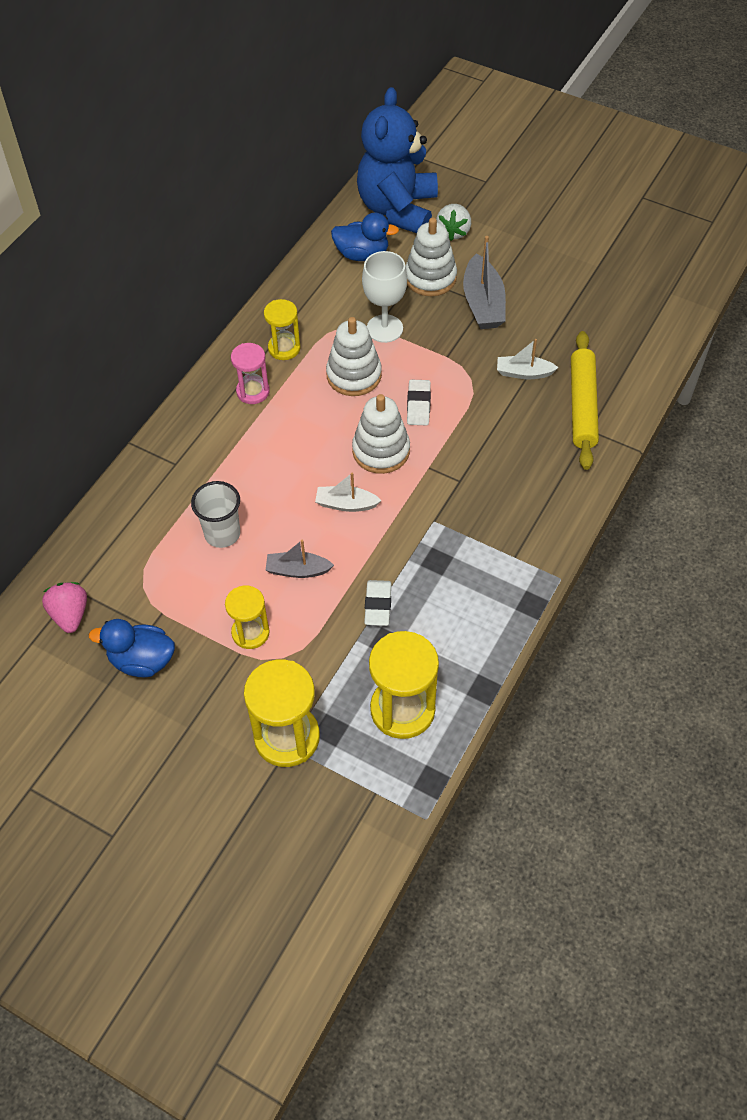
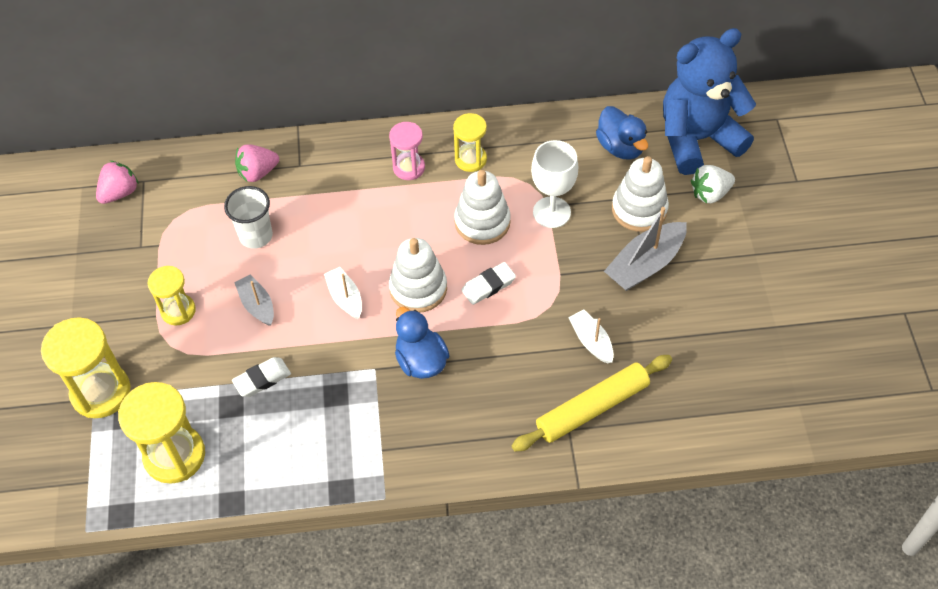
camera: 55 degrees right, 0 degrees up
blue duck [89,619,175,677] -> blue duck moved to [395,307,450,379]
none -> pink strawberry [235,144,279,182]

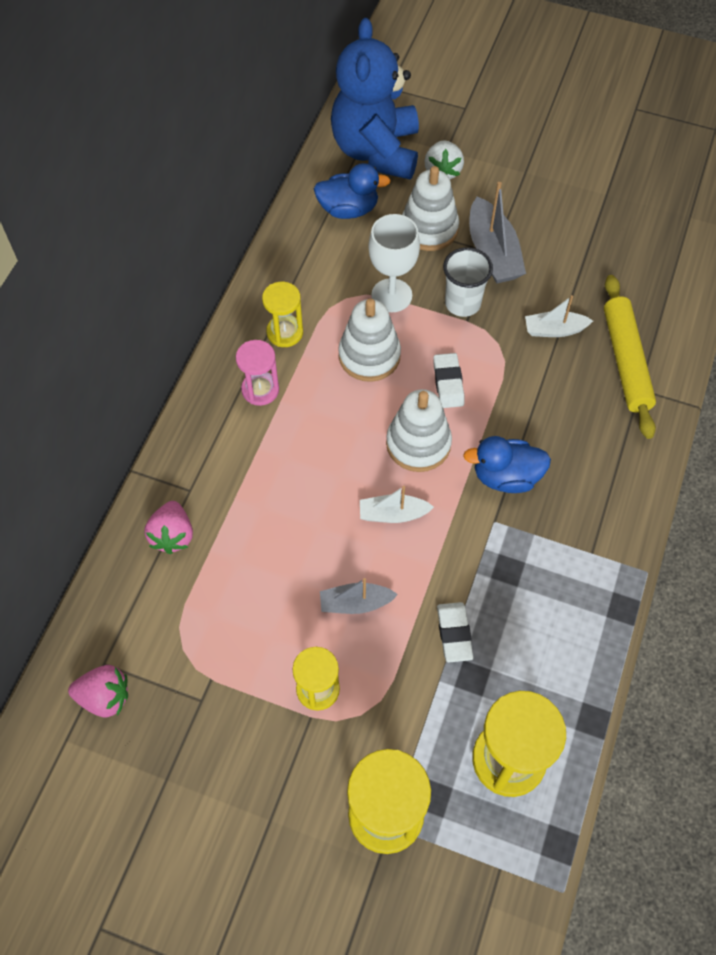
camera: 65 degrees left, 5 degrees up
pink strawberry [96,161,139,204] -> pink strawberry turned 120 degrees clockwise [68,665,128,718]
white cup [224,186,273,249] -> white cup moved to [443,247,493,317]

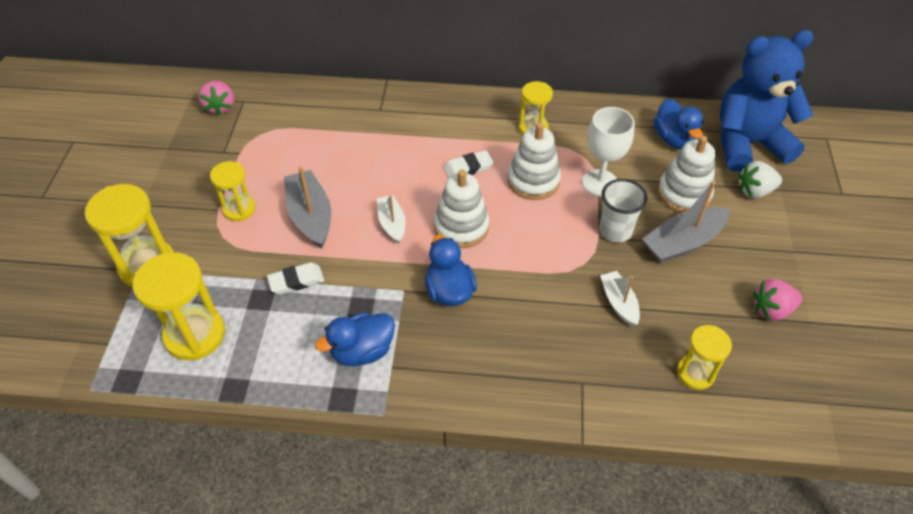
camera: 75 degrees right, 10 degrees down
pink strawberry [145,501,193,554] -> pink strawberry moved to [753,279,802,321]
pink hourglass [236,340,279,406] -> none
grey boat [320,578,398,614] -> grey boat [284,167,331,249], size x1.64
white eraser [433,353,465,408] -> white eraser moved to [443,150,493,178]
yellow rolling pin [604,275,656,439] -> none
none -> blue duck [315,313,395,367]
none -> yellow hourglass [677,325,732,390]

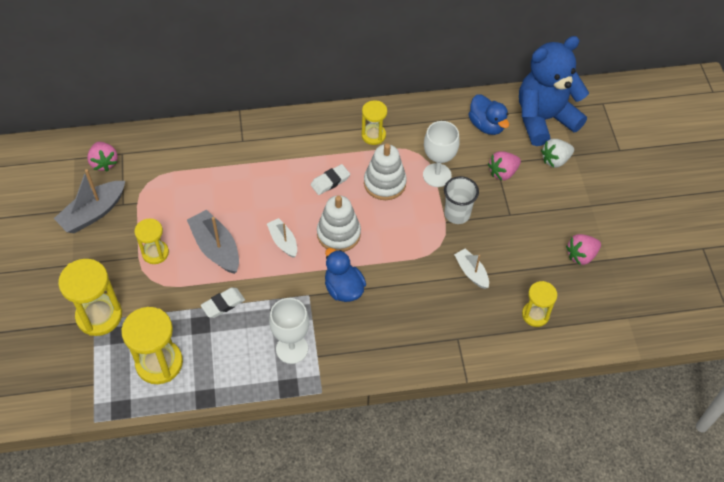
camera: 15 degrees left, 5 degrees up
blue duck [315,313,395,367] -> white goblet [269,298,309,364]
grey boat [642,181,730,263] -> grey boat moved to [54,169,125,233]
white stacking toy [658,136,715,213] -> pink strawberry [488,151,521,180]

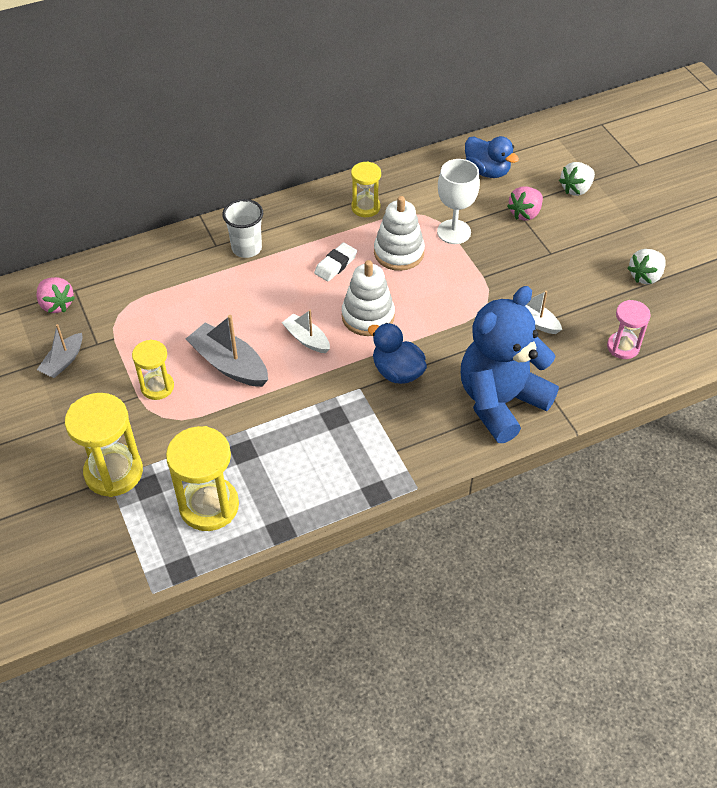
camera: 15 degrees left, 5 degrees down
grey boat [54,169,125,233] -> grey boat [37,324,83,378], size x0.61
white eraser [201,287,245,318] -> none
white goblet [269,298,309,364] -> none
white cup [444,176,479,224] -> white cup moved to [222,199,263,258]
blue teddy bear [519,36,589,146] -> blue teddy bear moved to [461,286,559,443]
yellow hourglass [522,281,557,327] -> pink hourglass [607,300,651,359]
pink strawberry [566,234,601,265] -> white strawberry [628,249,666,284]

